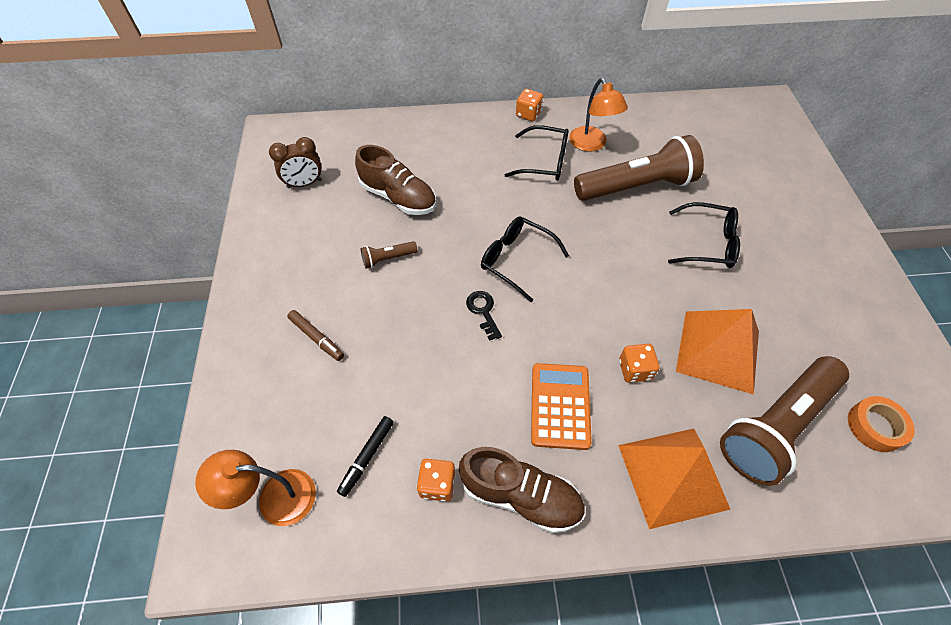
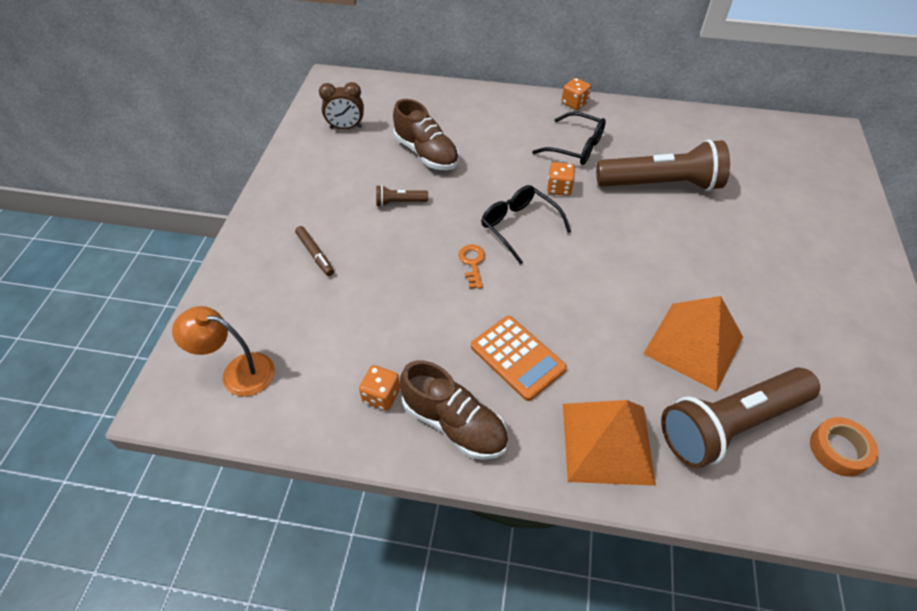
camera: 15 degrees right, 5 degrees down
black marker [337,416,394,497] -> none
black key [466,291,502,341] -> orange key [458,245,485,289]
orange calculator [531,363,592,450] -> orange calculator turned 120 degrees clockwise [471,316,567,401]
orange lamp [569,78,628,152] -> none
orange dice [619,344,659,383] -> orange dice moved to [547,162,575,196]
black glasses [668,202,740,268] -> none

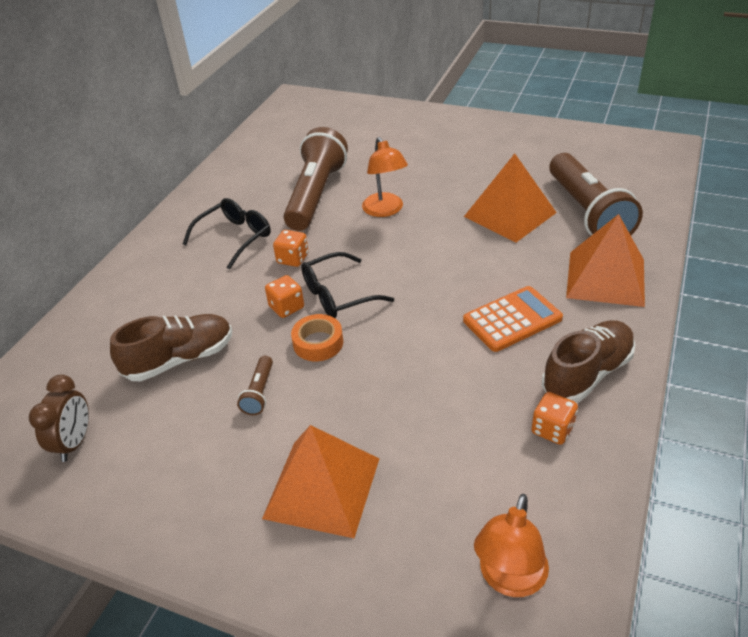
camera: 75 degrees left, 10 degrees down
brown marker [295,226,334,276] -> orange pyramid [262,425,379,538]
orange key [458,245,485,289] -> none
orange dice [562,78,591,110] -> orange dice moved to [265,275,304,318]
orange tape [810,417,878,477] -> orange tape moved to [291,314,343,361]
none -> orange lamp [362,137,408,217]

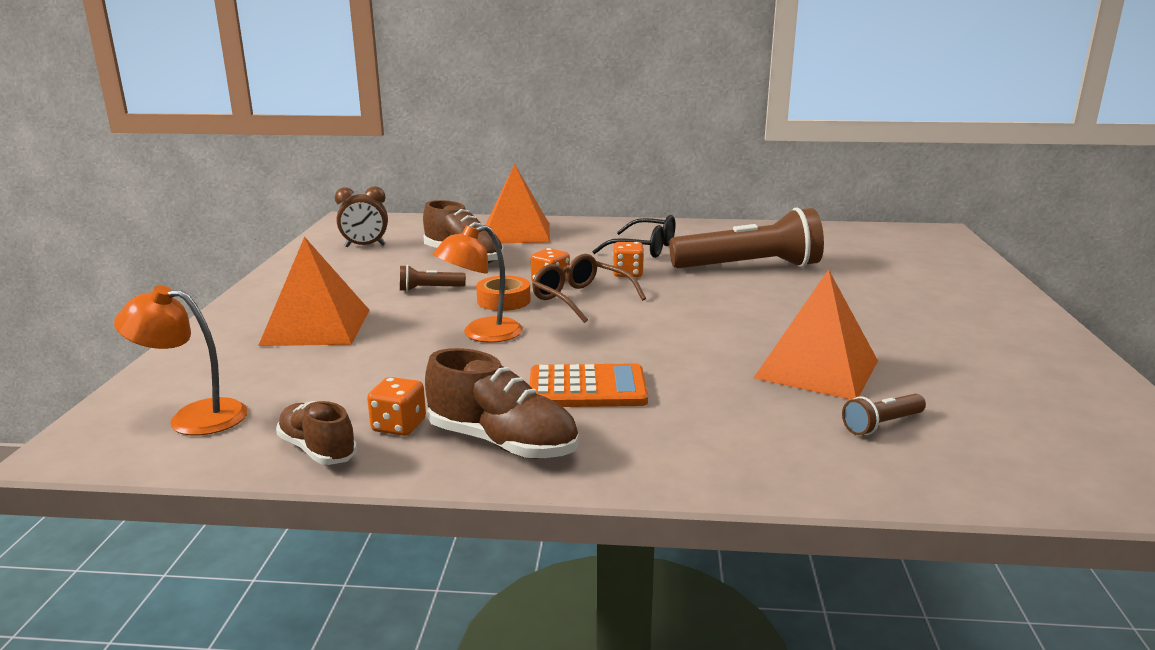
camera: 70 degrees right, 20 degrees down
black glasses [301,252,394,318] -> brown glasses [532,254,646,323]
orange lamp [362,137,408,217] -> orange lamp moved to [433,225,523,342]
orange calculator [463,286,563,352] -> orange calculator turned 45 degrees counterclockwise [530,363,648,407]
brown flashlight [549,153,643,236] -> brown flashlight [842,394,926,435], size x0.42
orange pyramid [566,214,645,307] -> orange pyramid moved to [486,164,550,243]
none -> brown shoe [276,401,357,465]

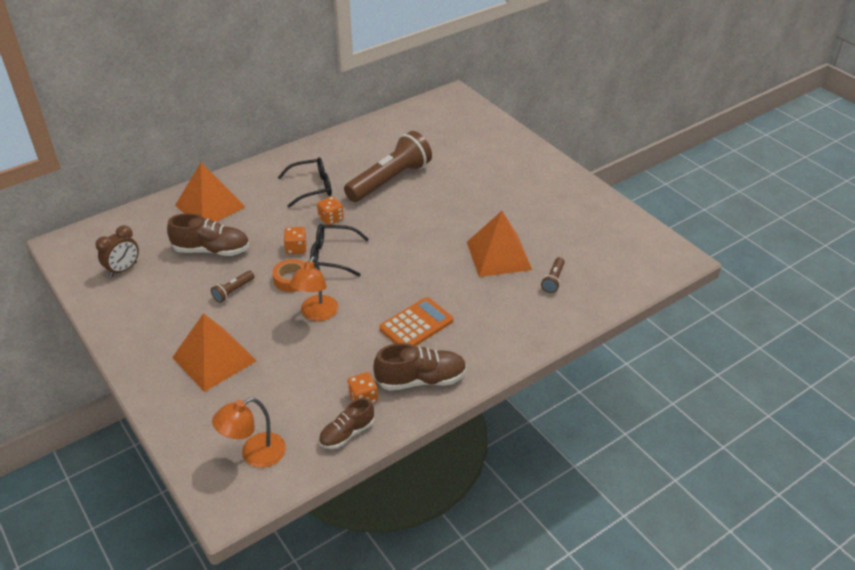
camera: 40 degrees left, 20 degrees up
brown shoe [276,401,357,465] -> brown shoe turned 45 degrees counterclockwise [319,398,374,449]
brown glasses [532,254,646,323] -> black glasses [310,224,369,276]

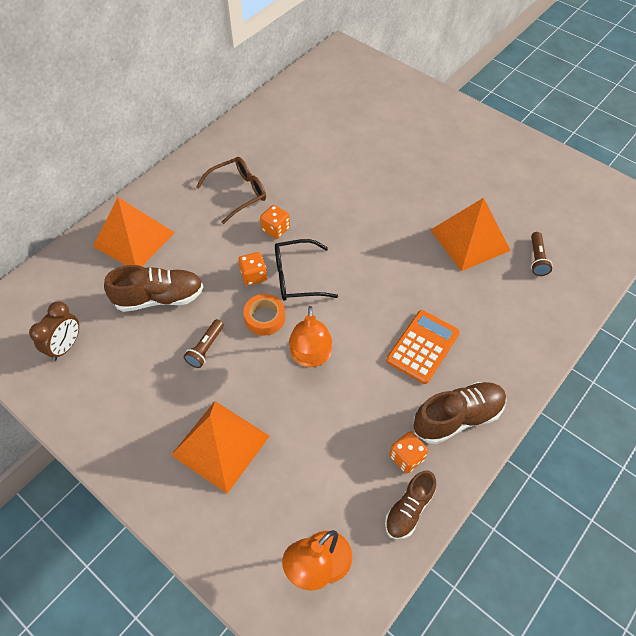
camera: 15 degrees left, 15 degrees up
black glasses [278,157,332,208] -> brown glasses [196,157,266,224]
brown flashlight [344,131,432,202] -> none

